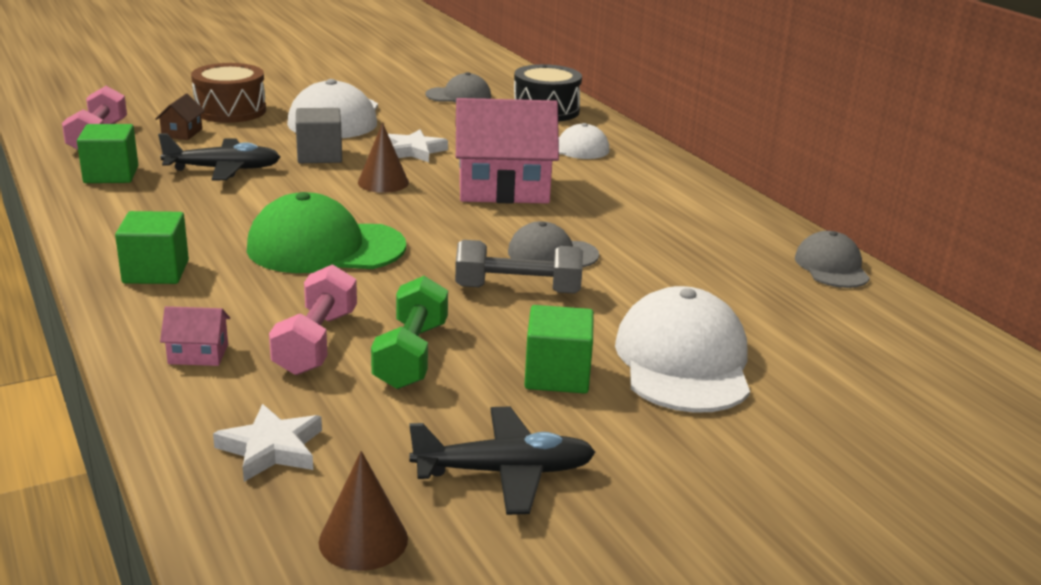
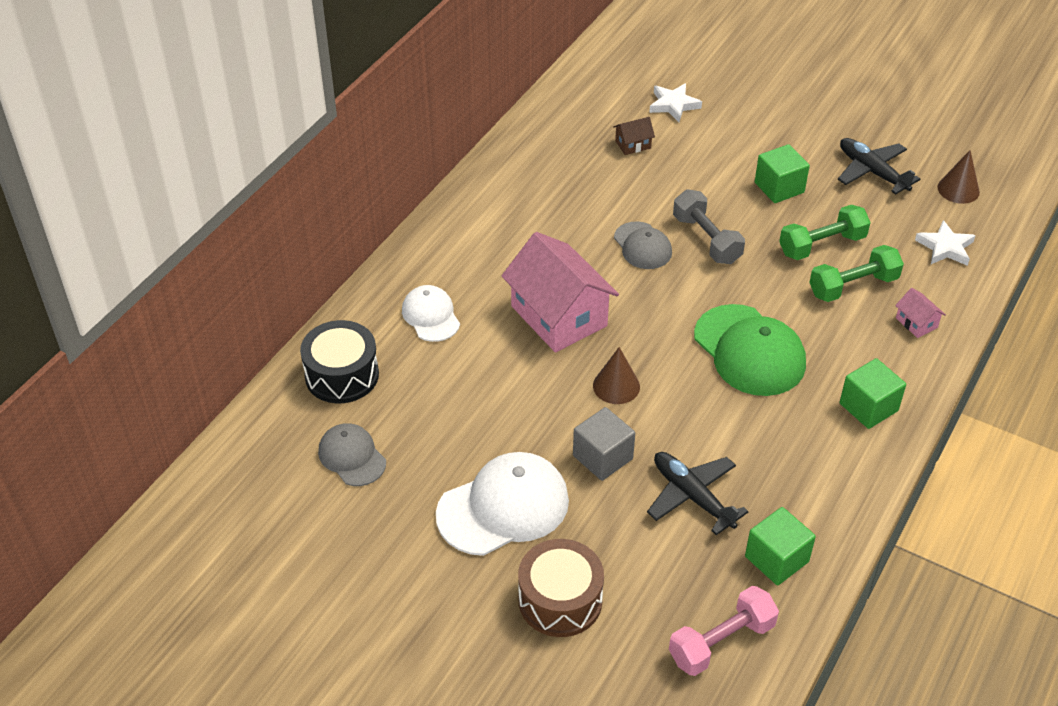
camera: 120 degrees left, 20 degrees up
brown house [155,93,205,140] -> brown house moved to [613,117,655,155]
pink dumbbell [269,264,357,375] -> green dumbbell [809,245,904,302]
white star [388,129,448,162] -> white star moved to [649,83,702,122]
white cap [615,286,750,413] -> none
grey cap [795,231,870,288] -> none

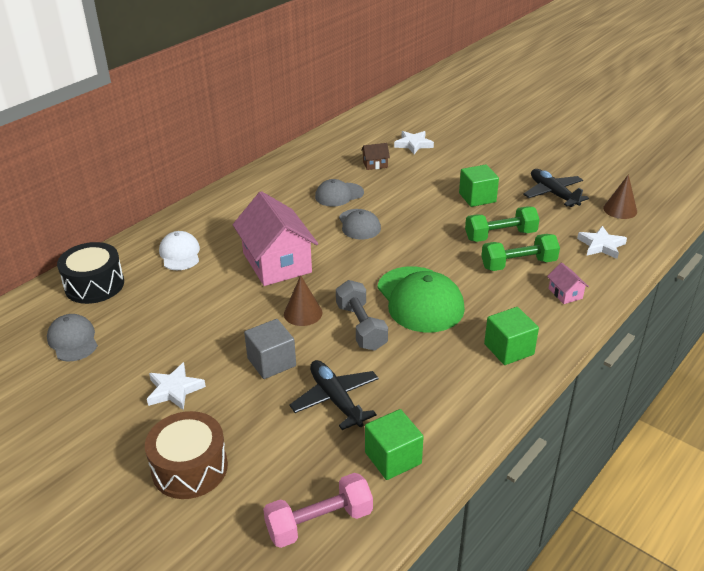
camera: 10 degrees right, 10 degrees down
white cap [436,452,569,556] -> white star [147,362,206,410]
grey dumbbell [673,189,745,264] -> grey dumbbell moved to [336,280,388,351]
none -> grey cap [315,179,364,207]

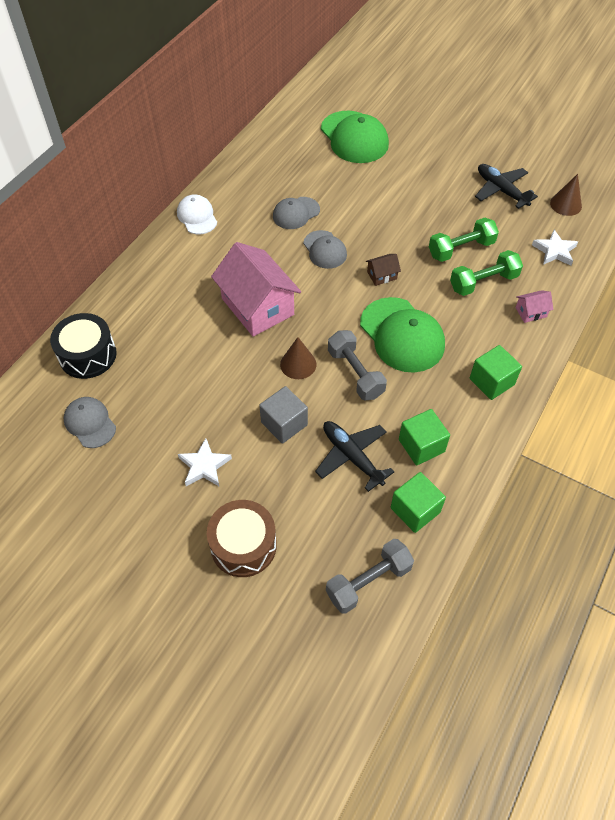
camera: 10 degrees left, 20 degrees up
white cap [159,231,200,270] -> white cap moved to [177,194,217,234]
pink dumbbell [263,473,373,548] -> grey dumbbell [326,539,414,614]
brown house [361,143,390,170] -> brown house moved to [366,254,401,286]
white star [394,131,434,154] -> green cap [321,111,389,163]
green cube [459,165,499,207] -> green cube moved to [399,409,450,465]
pink house [547,262,589,304] -> pink house turned 75 degrees counterclockwise [515,290,553,323]

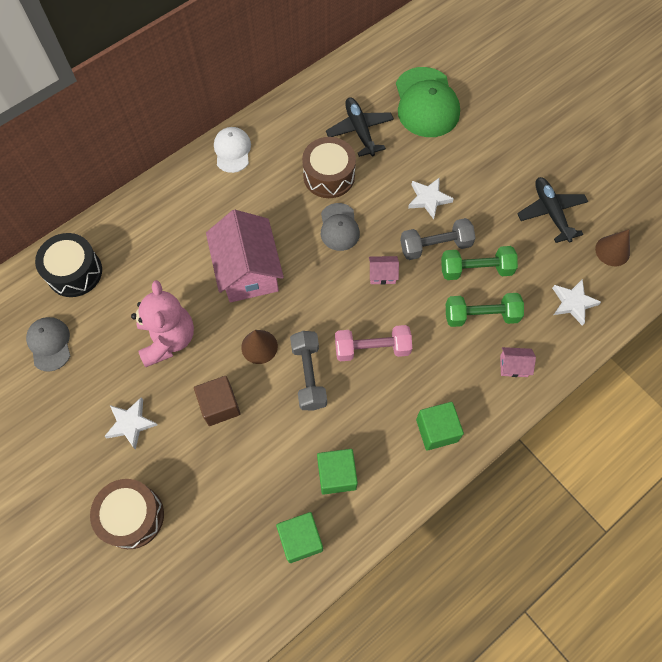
camera: 20 degrees right, 10 degrees up
grey cube [259,386,308,444] -> brown cube [194,376,241,426]
grey cap [273,197,320,229] -> brown drum [302,137,356,198]
black plane [315,421,394,492] -> black plane moved to [326,97,394,157]
grey dumbbell [326,539,414,614] -> grey dumbbell moved to [400,218,476,260]
green cap [360,297,445,373] -> pink dumbbell [335,325,412,361]
brown house [366,254,401,286] -> pink house [369,256,399,285]
none -> pink teddy bear [131,280,194,367]
none -> white star [408,177,454,219]

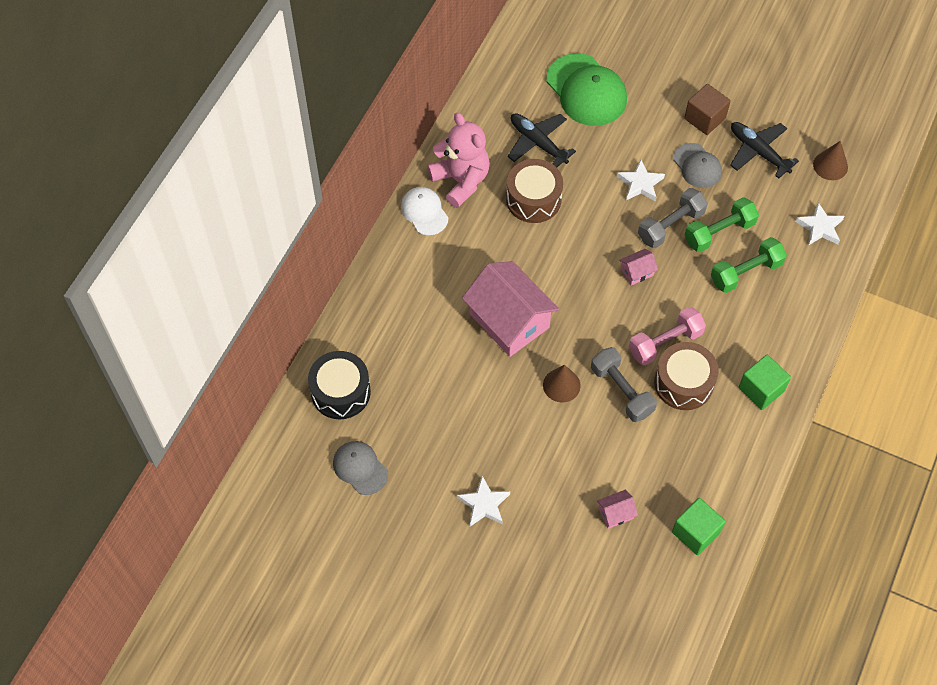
camera: 25 degrees left, 5 degrees down
brown drum [90,479,164,549] -> brown drum moved to [654,342,719,410]
pink teddy bear [131,280,194,367] -> pink teddy bear moved to [427,113,490,208]
brown cube [194,376,241,426] -> brown cube moved to [684,84,731,135]
green cube [317,449,358,495] -> none
grey cap [321,203,360,251] -> grey cap moved to [673,143,722,188]
pink house [500,347,536,377] -> pink house moved to [597,490,638,529]

